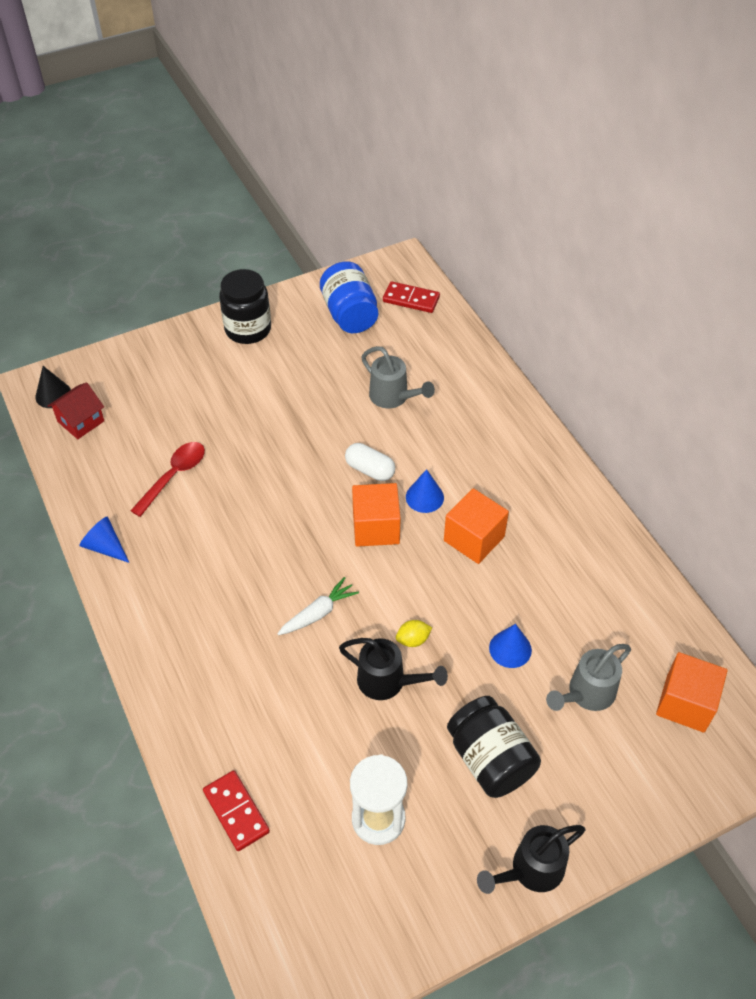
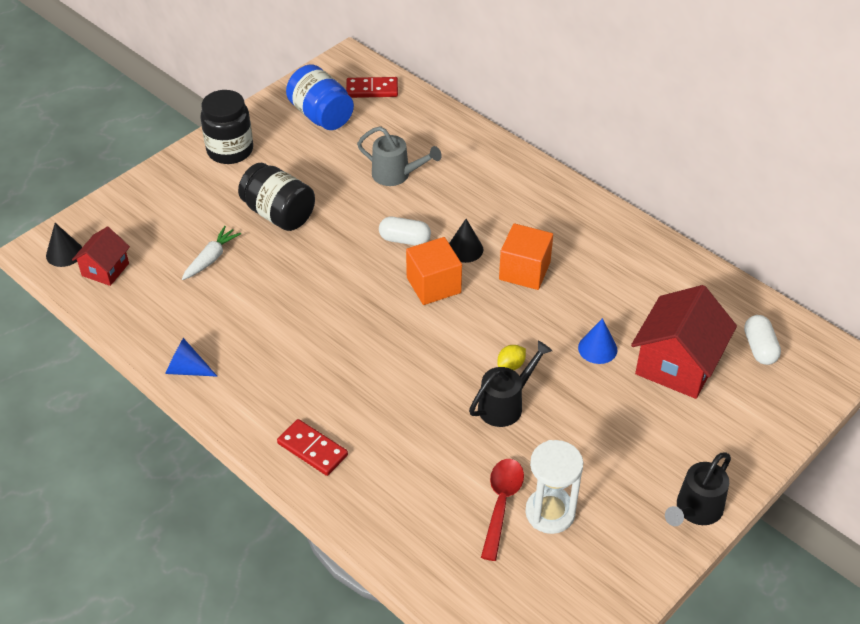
camera: 20 degrees left, 5 degrees down
red spoon [130,442,205,517] -> red spoon moved to [481,459,524,561]
red domino [203,771,270,851] -> red domino moved to [277,419,348,476]
white carrot [277,577,359,635] -> white carrot moved to [182,226,241,280]
black watering can [339,638,448,700] -> black watering can turned 45 degrees counterclockwise [469,340,552,427]
blue cone [406,469,444,513] -> black cone [449,219,483,263]
black jar [447,696,541,798] -> black jar moved to [238,163,315,231]
grey watering can [546,644,631,711] -> red house [631,285,737,399]
orange cube [656,652,727,732] -> white capsule [744,315,781,365]

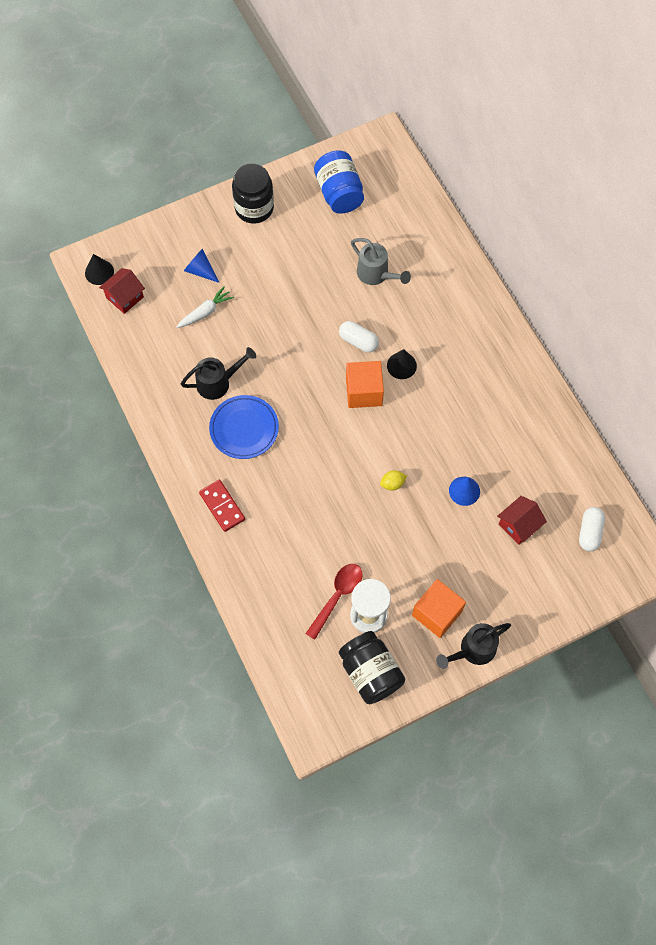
camera: 20 degrees right, 20 degrees up
blue cone [165,338,218,377] -> blue cone moved to [184,249,219,283]
black jar [238,163,315,231] -> black jar moved to [339,631,405,704]
red domino [346,77,398,98] -> none
black watering can [469,340,552,427] -> black watering can moved to [181,347,256,400]
orange cube [499,223,553,290] -> orange cube moved to [412,579,466,638]
red house [631,285,737,399] -> red house [497,496,547,545], size x0.56
none -> blue plate [209,395,279,459]

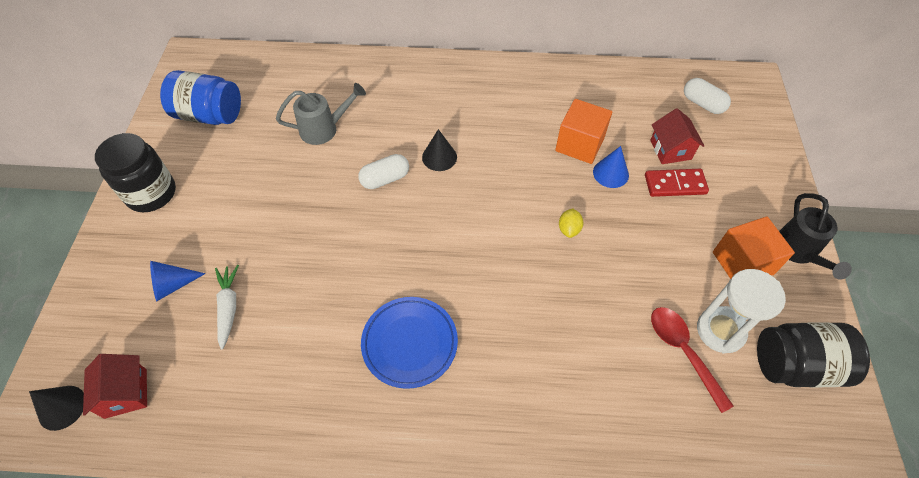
camera: 60 degrees left, 10 degrees down
black watering can [181,347,256,400] -> none
red domino [199,480,245,532] -> red domino moved to [645,169,709,197]
orange cube [346,361,384,408] -> orange cube moved to [555,99,612,164]

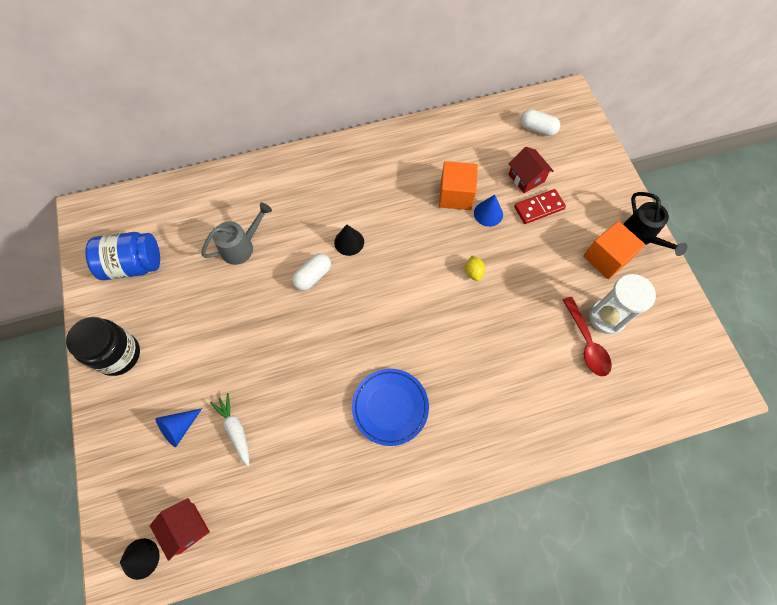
camera: 20 degrees left, 10 degrees up
red spoon [651,307,734,413] -> red spoon turned 150 degrees counterclockwise [563,297,612,376]
black jar [757,322,870,387] -> none

